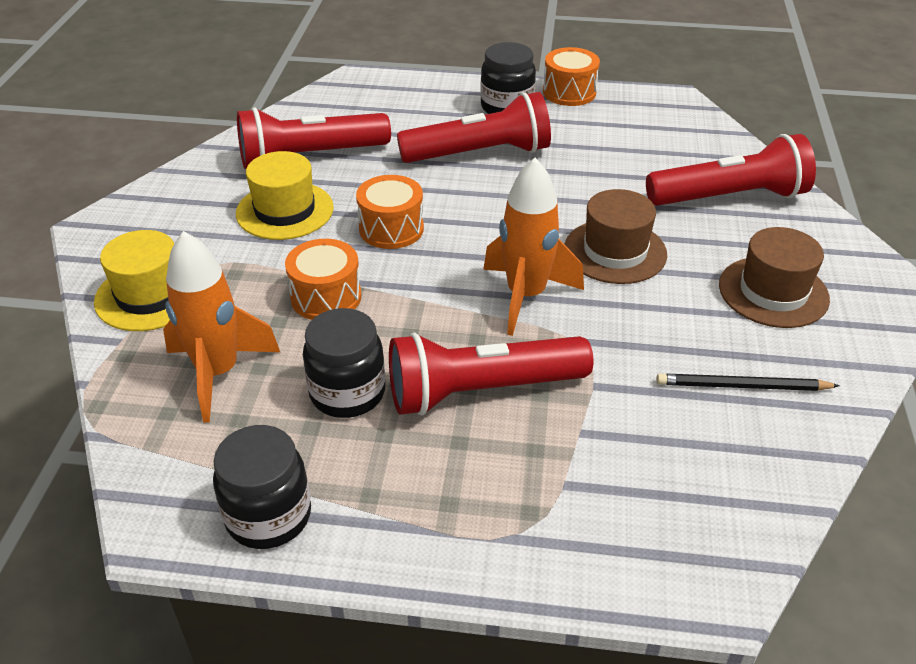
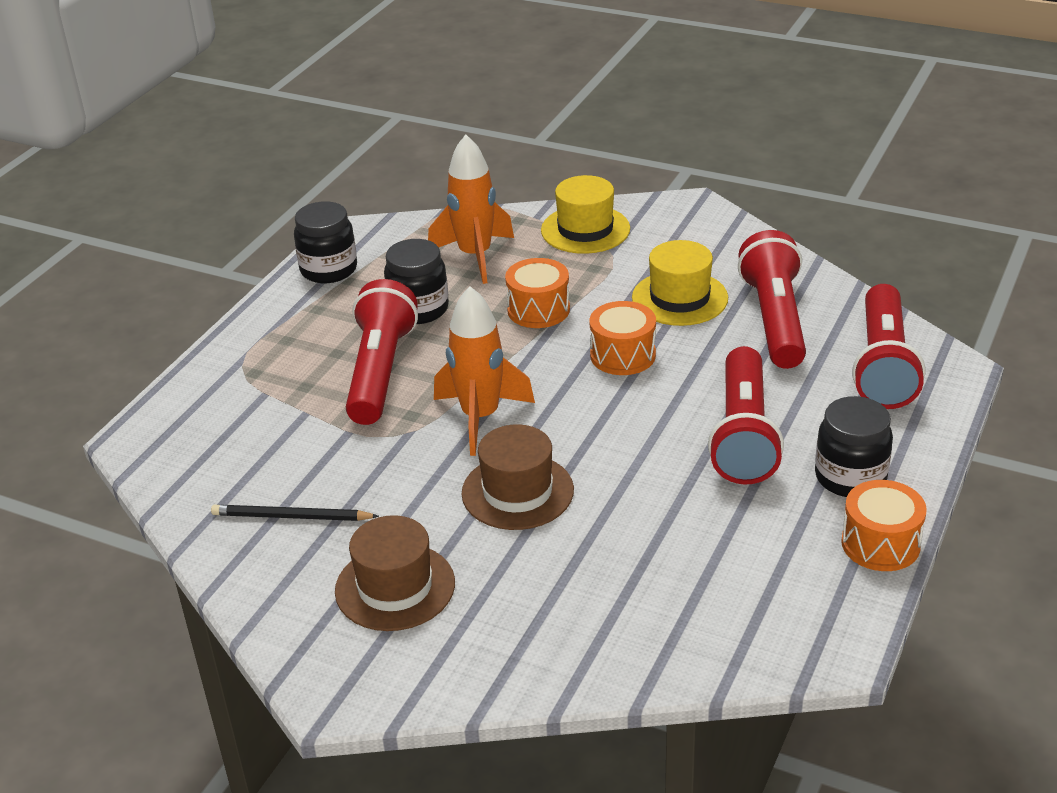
camera: 110 degrees right, 5 degrees down
red flashlight [646,134,816,206] -> red flashlight moved to [852,284,925,409]
black pencil [657,374,840,391] -> black pencil turned 105 degrees counterclockwise [211,505,379,521]

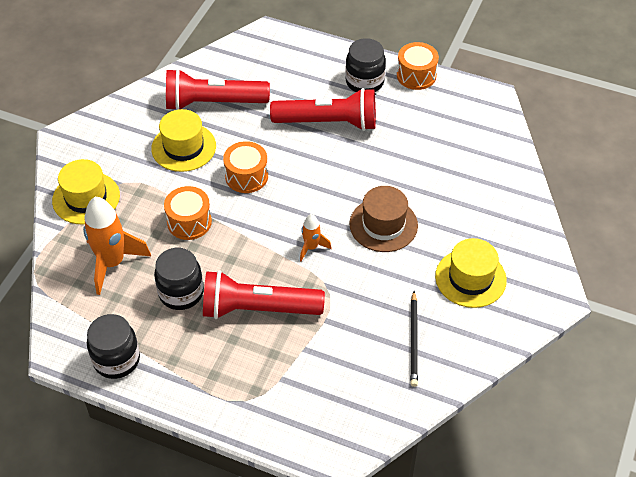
camera: 95 degrees left, 15 degrees up
brown hat [335,515,455,631] -> yellow hat [435,238,507,308]
orange rocket [434,286,535,456] -> orange rocket [300,214,332,262], size x0.52
red flashlight [852,284,925,409] -> none

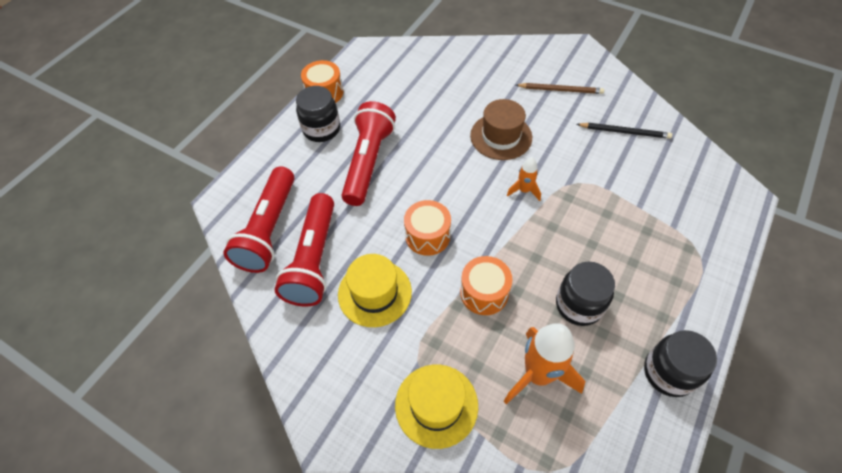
camera: 80 degrees left, 5 degrees up
red flashlight [203,270,325,319] -> red flashlight moved to [223,166,294,273]
yellow hat [435,238,507,308] -> brown pencil [516,83,604,94]

